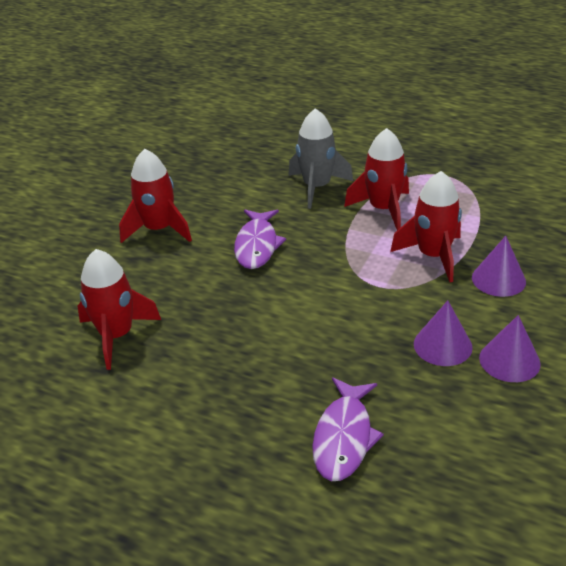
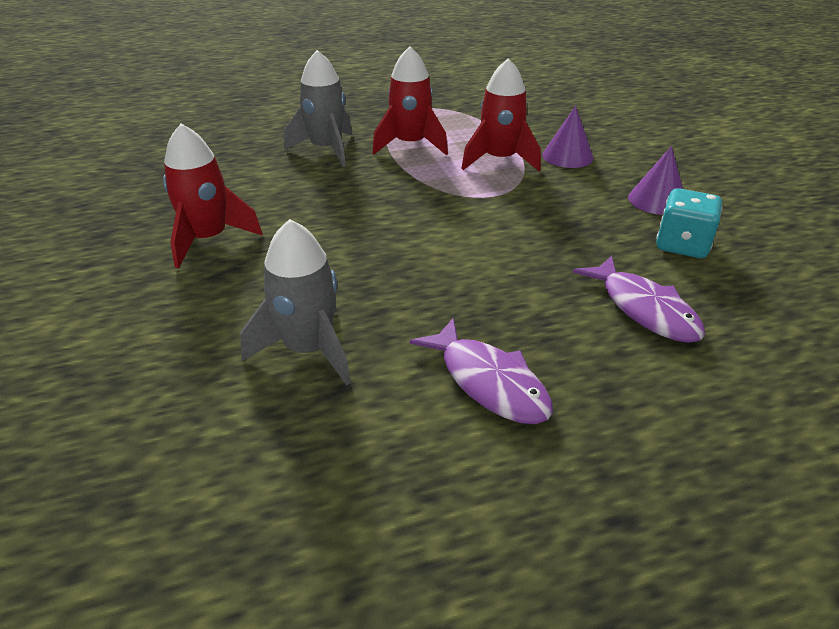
camera: 45 degrees left, 0 degrees up
red rocket [78,249,161,370] -> grey rocket [240,219,351,385]
purple fish [234,210,286,269] -> purple fish moved to [409,318,553,424]
purple cone [414,300,473,366] -> none
none -> turquoise dice [656,188,723,258]

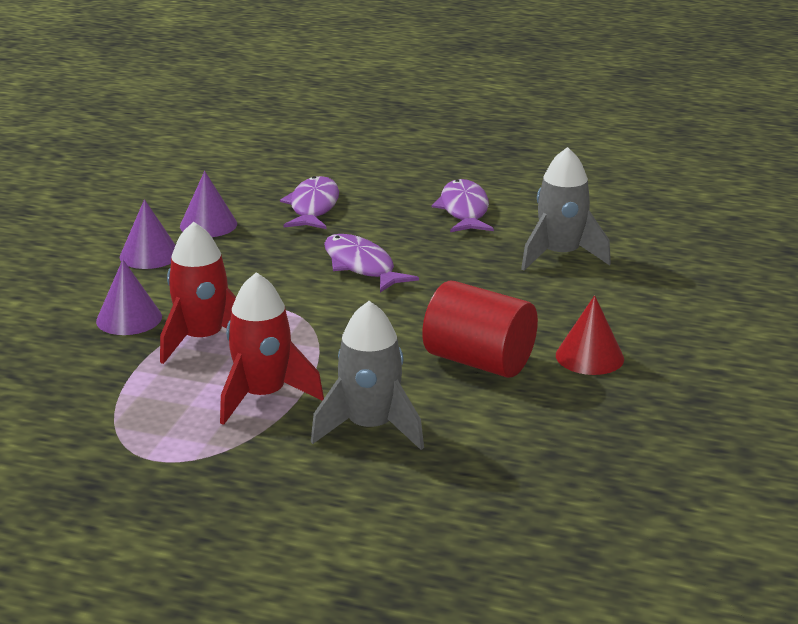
camera: 145 degrees left, 10 degrees down
red rocket [163,124,262,268] -> red cone [556,295,624,375]
turquoise dice [656,188,723,258] -> purple cone [180,171,237,237]
none -> purple fish [324,234,419,293]
none -> red cylinder [422,281,538,378]

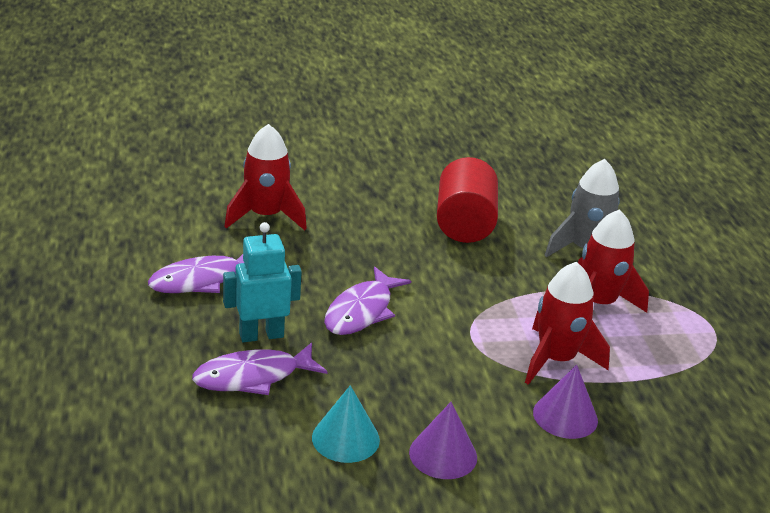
camera: 120 degrees left, 5 degrees up
purple cone [180,171,237,237] -> turquoise cone [312,385,380,463]
grey rocket [521,147,611,271] -> red rocket [224,124,307,230]
red cone [556,295,624,375] -> none
none -> turquoise robot [223,222,302,342]

